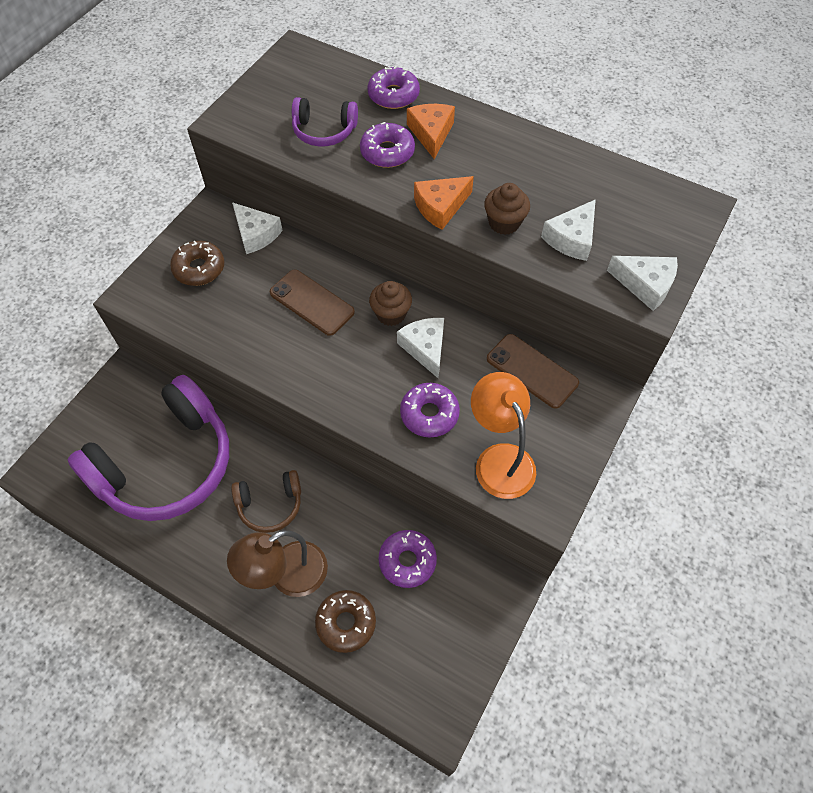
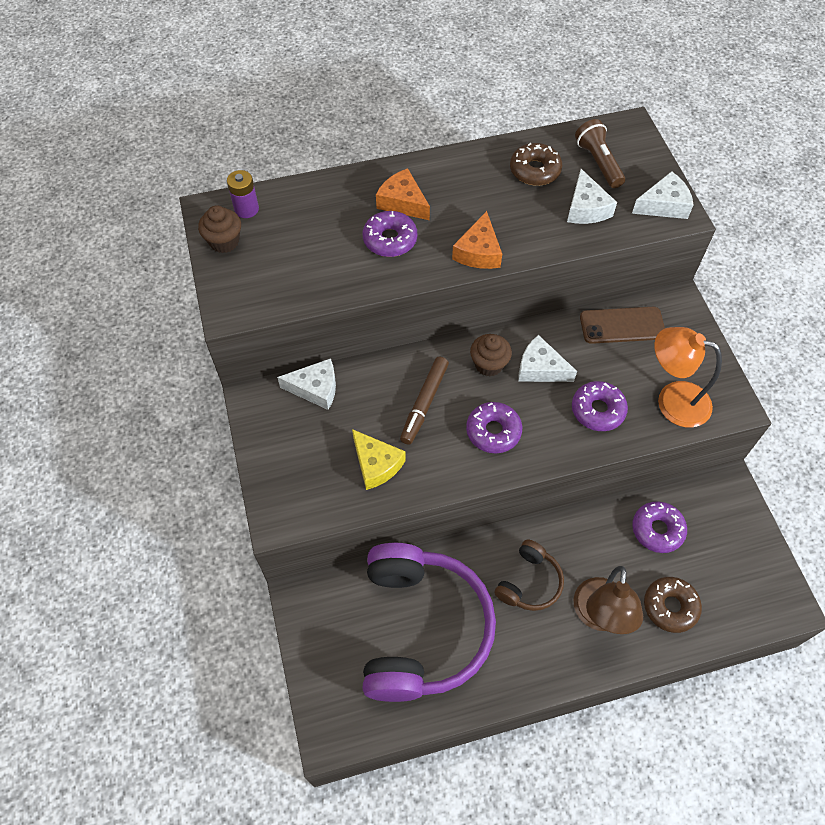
camera: 45 degrees left, 0 degrees up
brown donut [170,241,224,286] -> brown donut moved to [510,143,562,186]
brown phone [270,270,355,336] -> brown marker [400,357,449,445]
purple headphones [292,97,358,146] -> none
purple donut [368,66,420,109] -> purple donut moved to [466,402,522,453]
brown cupcake [484,183,530,235] -> brown cupcake moved to [198,205,241,253]
none -> purple battery [227,170,259,218]
none -> yellow cheese [352,429,406,490]
none -> brown flashlight [575,119,625,188]

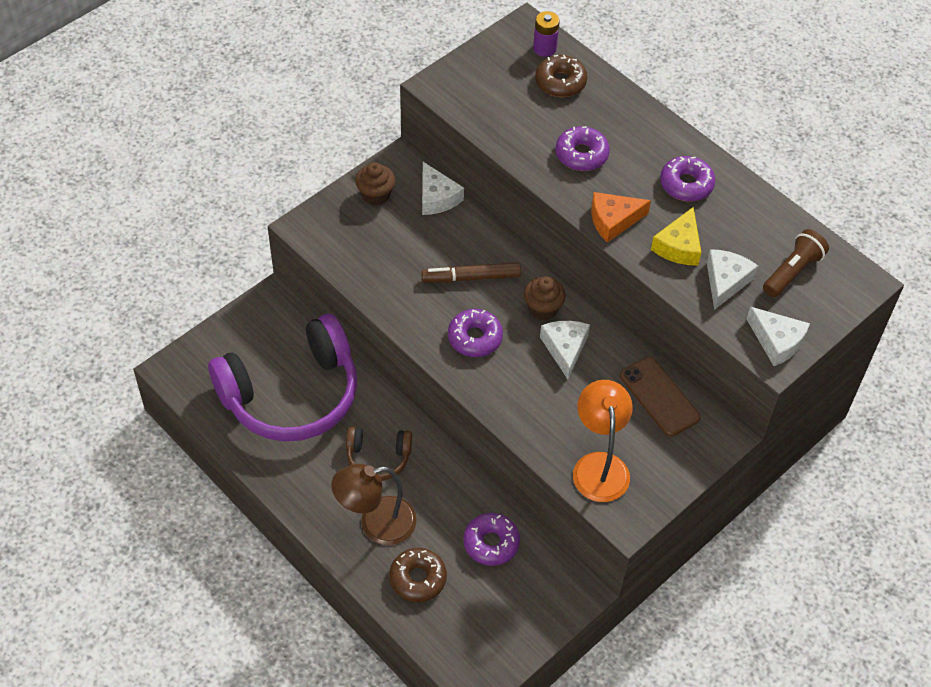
camera: 60 degrees right, 5 degrees down
brown cupcake [198,205,241,253] -> brown cupcake moved to [355,162,395,206]
yellow cheese [352,429,406,490] -> yellow cheese moved to [651,207,701,266]
orange cheese [376,168,430,220] -> none
brown donut [510,143,562,186] -> brown donut moved to [535,55,587,97]
white cheese [567,169,617,224] -> white cheese turned 150 degrees clockwise [707,249,758,310]
purple donut [572,381,628,431] -> purple donut moved to [660,156,715,202]

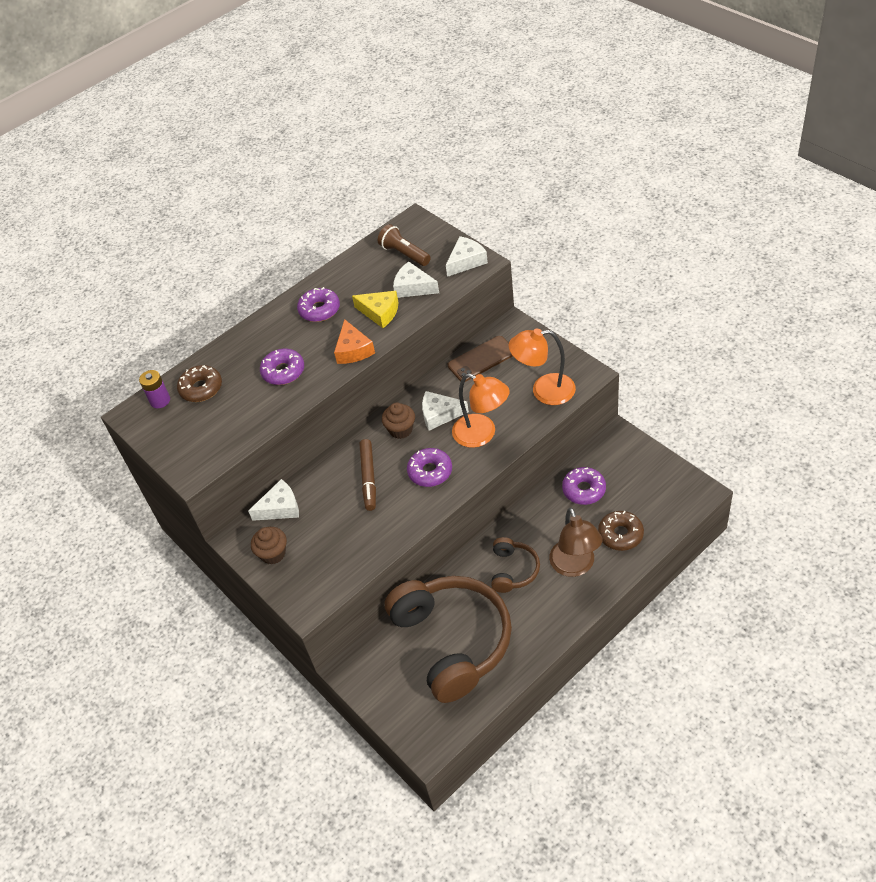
camera: 80 degrees left, 5 degrees down
purple headphones [208,314,357,442] -> brown headphones [385,576,512,703]
none -> orange lamp [452,373,510,448]

